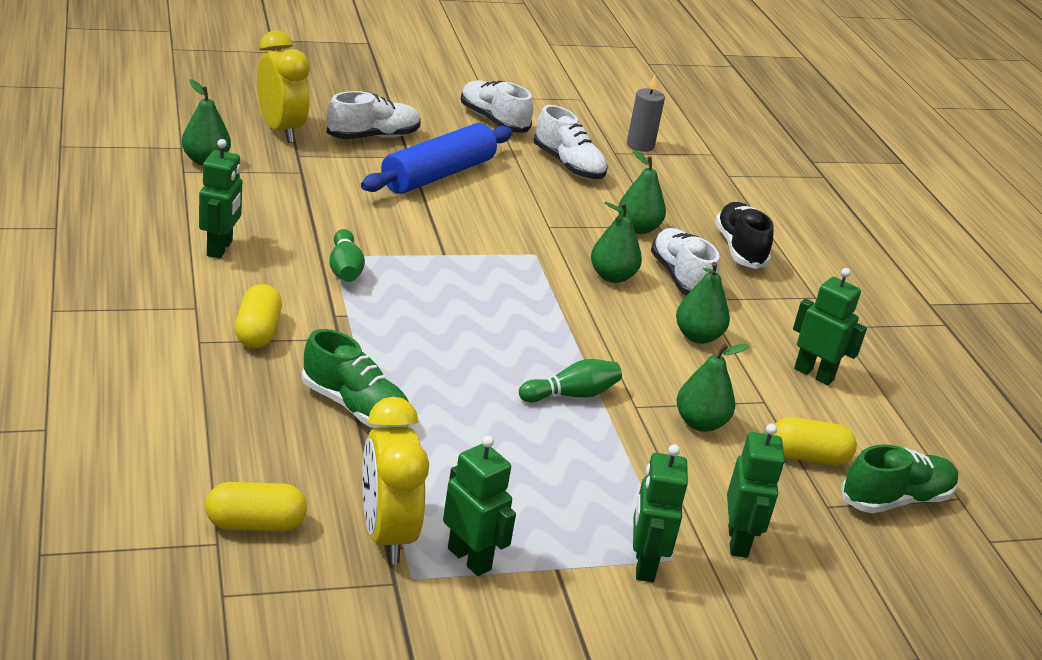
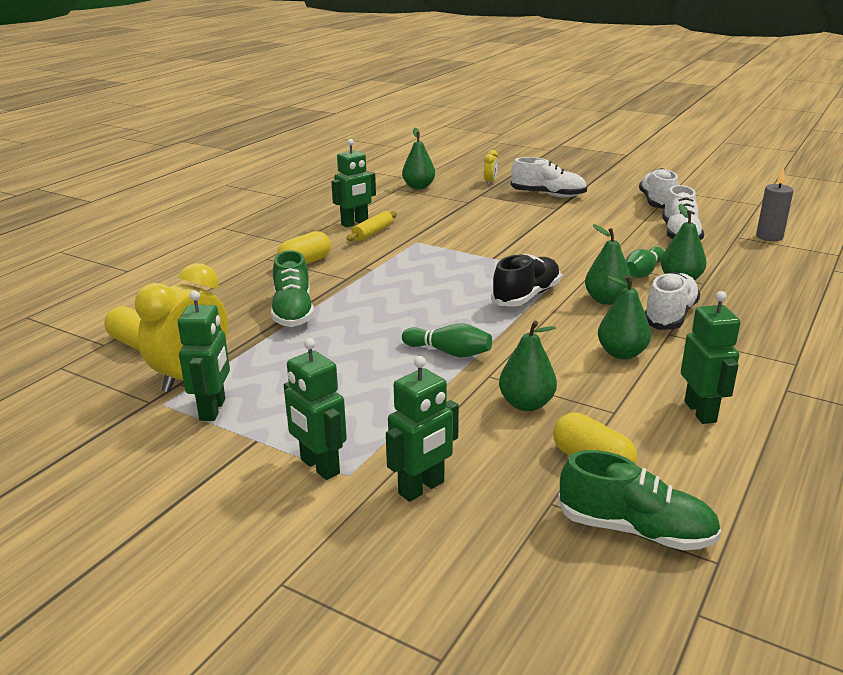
camera: 50 degrees right, 5 degrees down
yellow clock [257,31,310,143] -> yellow clock [484,150,498,185], size x0.45
green bowling pin [329,229,365,282] -> green bowling pin moved to [626,247,664,278]
blue rolling pin [361,123,513,194] -> none
green robot [633,444,688,582] -> green robot turned 90 degrees counterclockwise [284,338,347,480]
black shoe [715,202,773,269] -> black shoe moved to [491,254,561,307]
none -> yellow rolling pin [346,211,397,241]

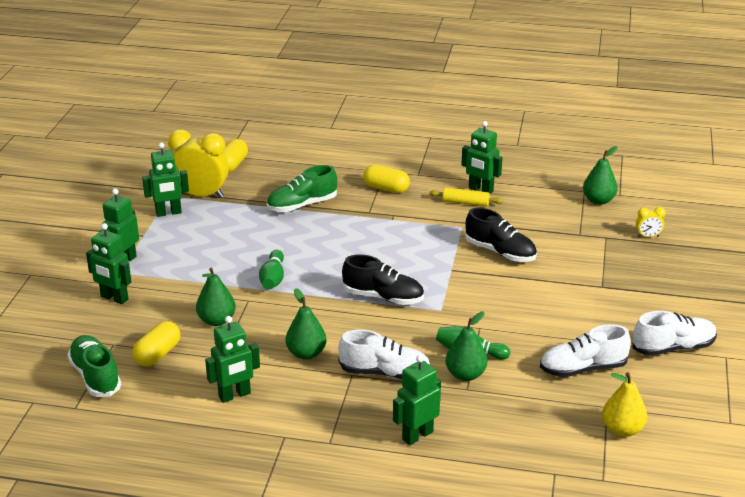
camera: 70 degrees right, 5 degrees up
white shoe [511,157,587,198] -> none
green shoe [558,450,721,550] -> green shoe turned 150 degrees clockwise [67,335,122,397]
green pear [585,224,632,305] -> none
grey candle [756,168,793,241] -> yellow pear [602,372,647,437]
none -> green robot [393,355,441,445]
none -> black shoe [465,208,537,262]

